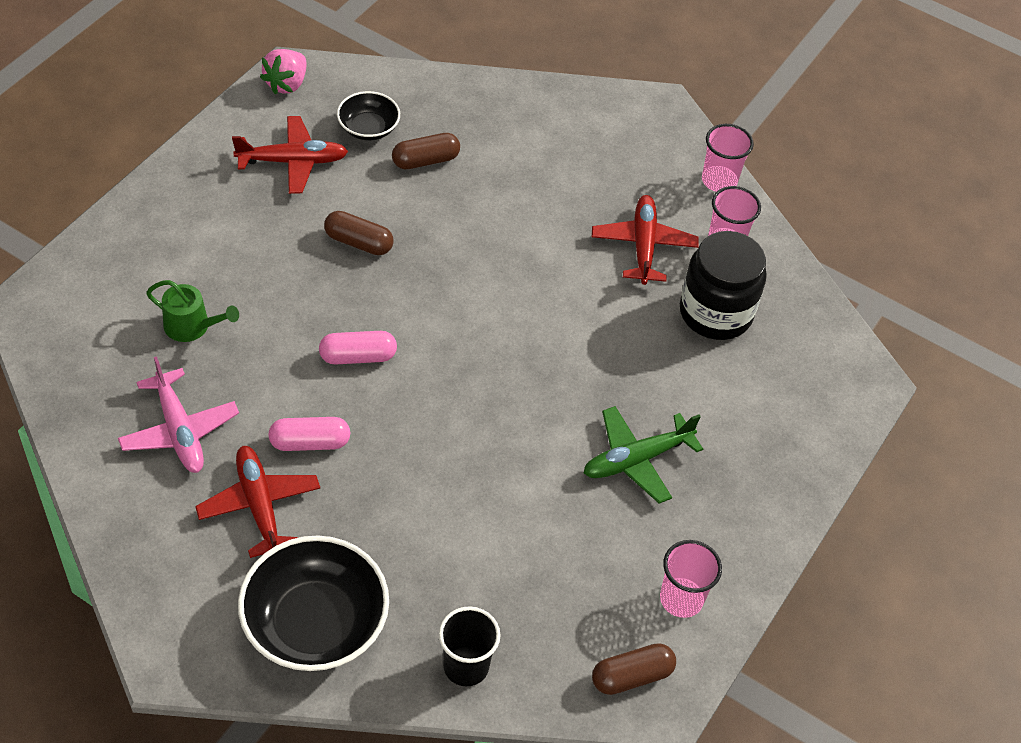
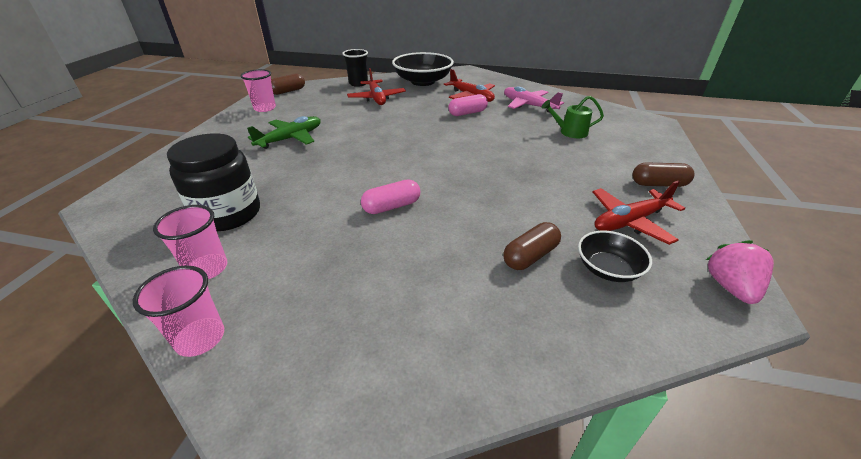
camera: 165 degrees right, 15 degrees down
pink capsule [319,331,397,365] -> pink capsule moved to [361,180,420,214]
brown capsule [324,211,393,255] -> brown capsule moved to [632,162,694,187]
red plane [592,195,699,285] -> red plane moved to [347,68,406,105]

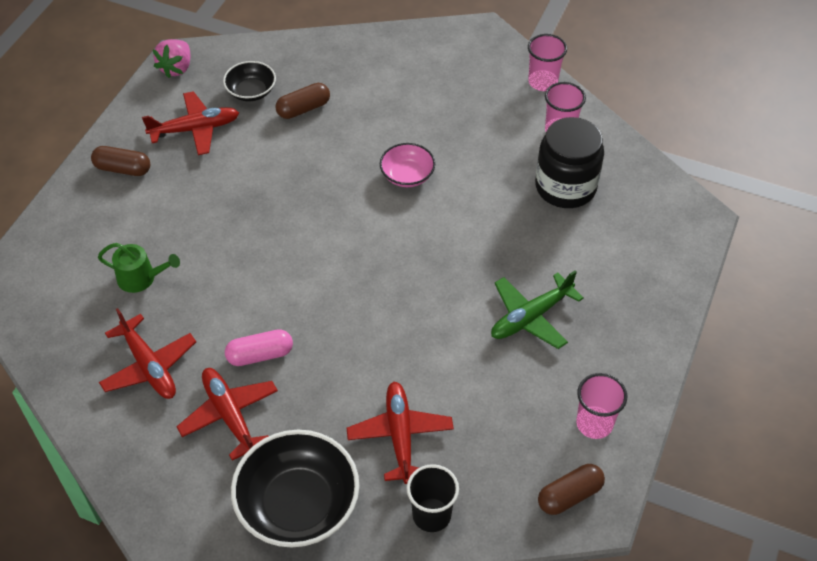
camera: 170 degrees left, 15 degrees up
pink capsule [361,180,420,214] -> pink bowl [380,143,435,187]
pink plane [504,86,564,113] -> red plane [99,308,196,399]

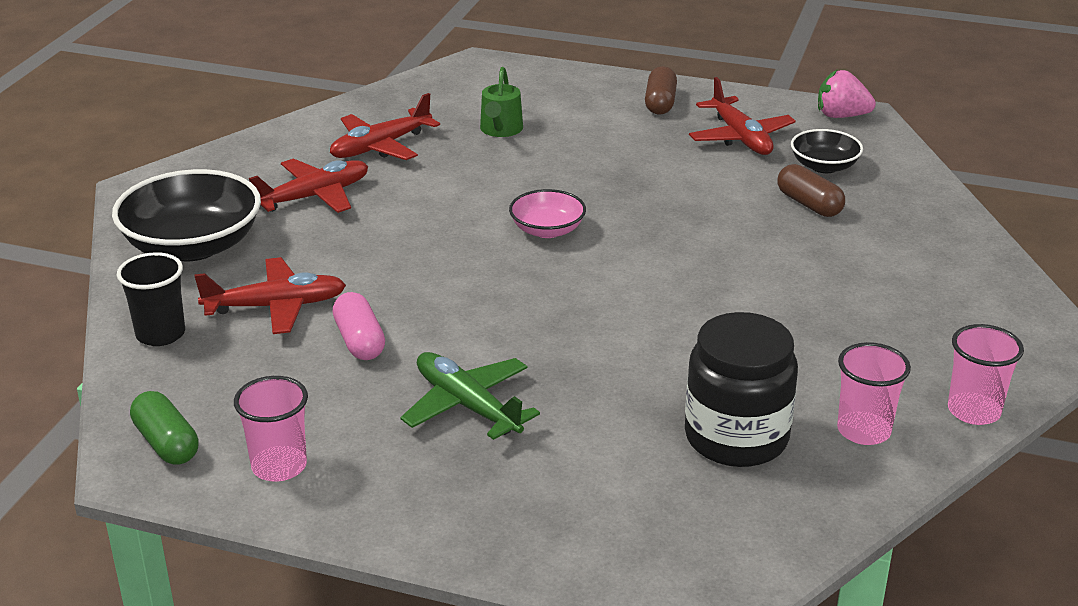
camera: 85 degrees right, 20 degrees down
pink capsule [225,329,293,366] -> pink capsule moved to [333,292,385,360]
pink bowl [380,143,435,187] -> pink bowl moved to [509,189,586,238]
brown capsule [538,464,605,515] -> green capsule [130,391,199,465]

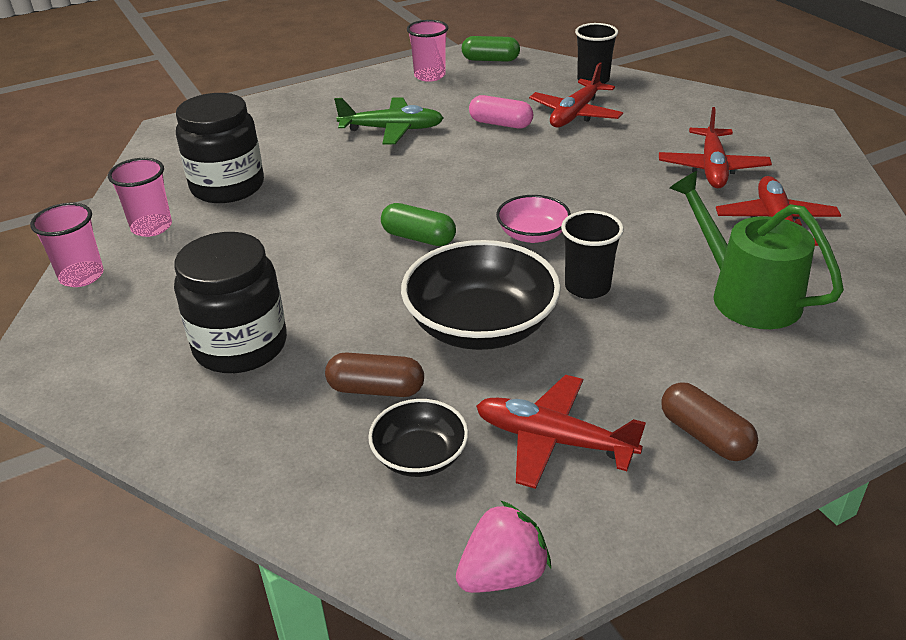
camera: 135 degrees right, 5 degrees up
black bowl [112,169,261,261] -> black bowl moved to [401,240,561,350]
green watering can [480,67,523,137] -> green watering can [670,171,844,329], size x1.66
none -> black jar [174,232,287,373]
none -> green capsule [381,203,456,246]
none -> black cup [561,210,624,299]

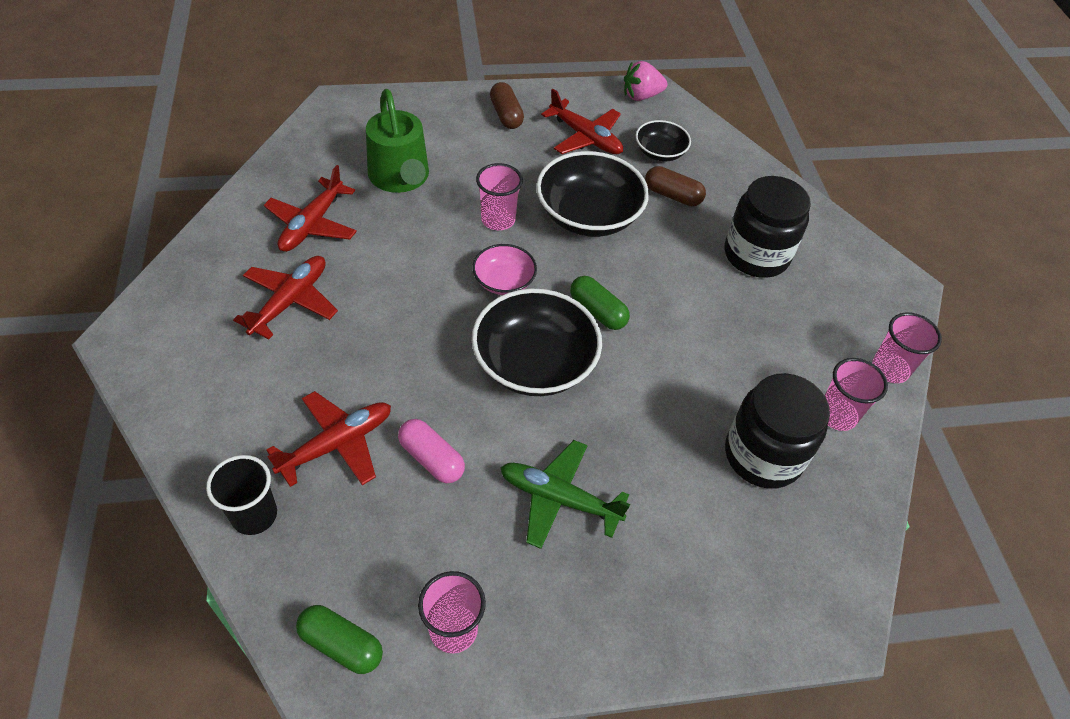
camera: 165 degrees left, 15 degrees up
black cup [561,210,624,299] -> pink cup [476,163,523,230]
none -> black bowl [472,288,602,396]

